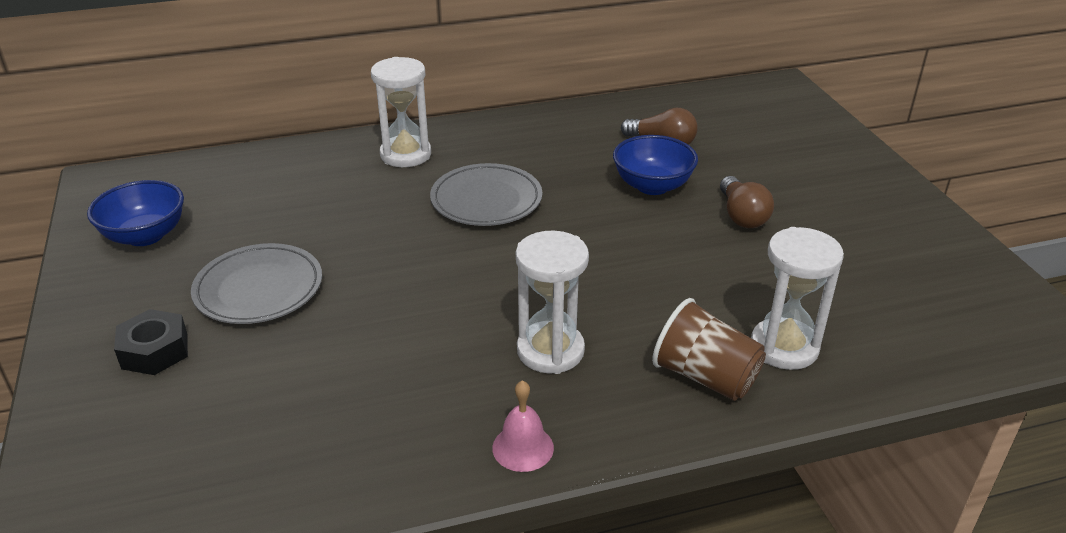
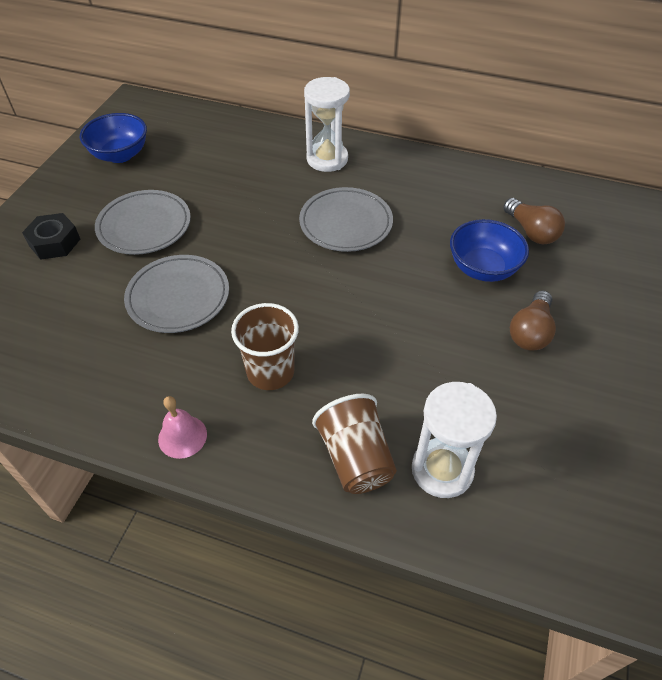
camera: 35 degrees right, 15 degrees up
white hourglass [516,231,589,374] -> brown cup [231,303,299,390]
none -> grey plate [124,255,229,333]

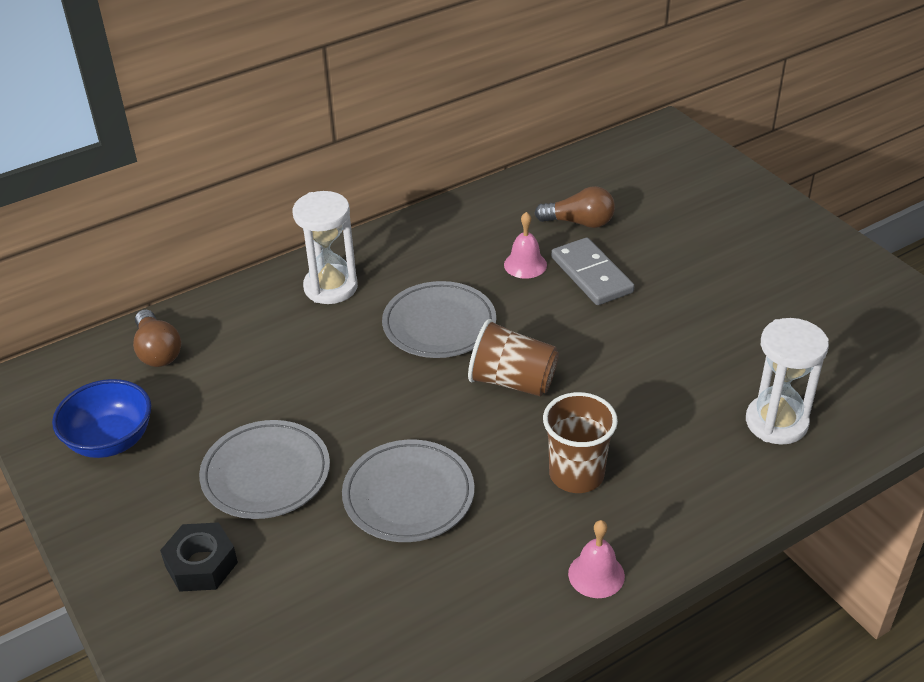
camera: 50 degrees left, 10 degrees down
brown cup [312,394,397,494] -> brown cup moved to [468,319,559,397]
blue bowl [450,219,529,282] -> grey domino [551,237,635,305]
brown light bulb [510,290,556,351] -> brown light bulb moved to [133,309,181,367]
none -> pink bell [504,212,547,279]

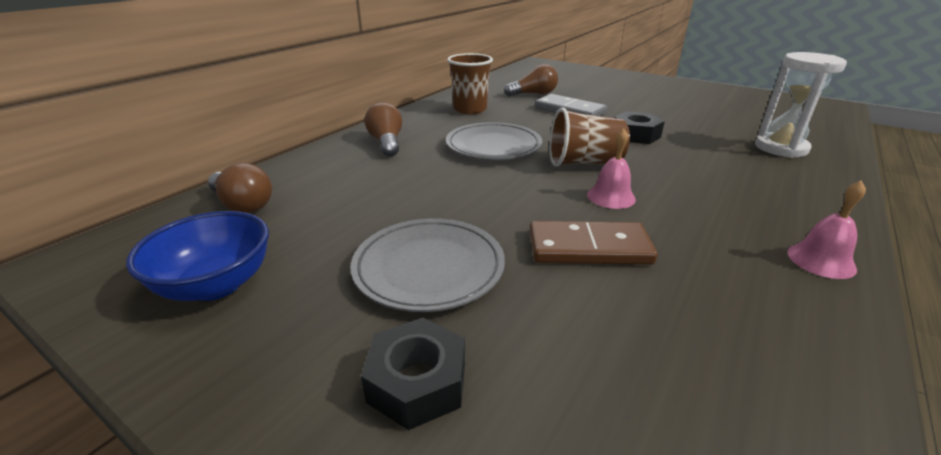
camera: 25 degrees left, 10 degrees down
white hourglass [293,191,358,304] -> brown light bulb [365,102,402,157]
grey plate [342,440,475,542] -> brown domino [530,221,657,265]
pink bell [504,212,547,279] -> pink bell moved to [587,128,636,209]
brown cup [543,392,618,493] -> brown cup moved to [447,53,493,114]
none -> black nut [614,111,665,144]

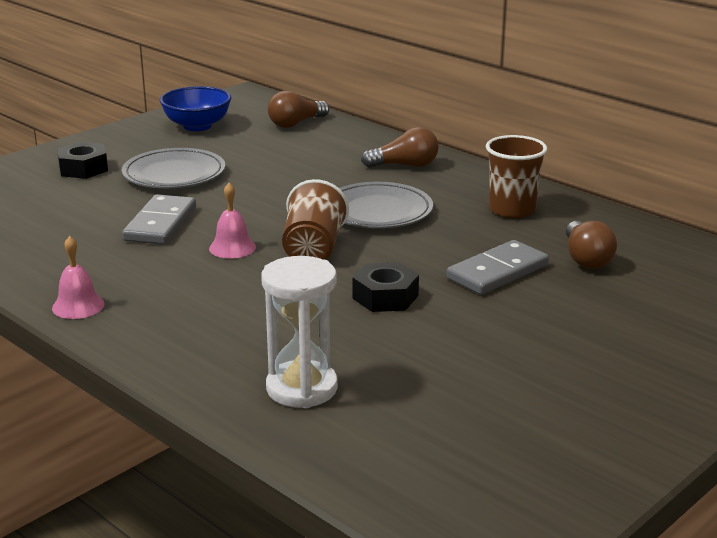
camera: 100 degrees right, 5 degrees down
brown domino [530,221,657,265] -> grey domino [122,194,196,245]

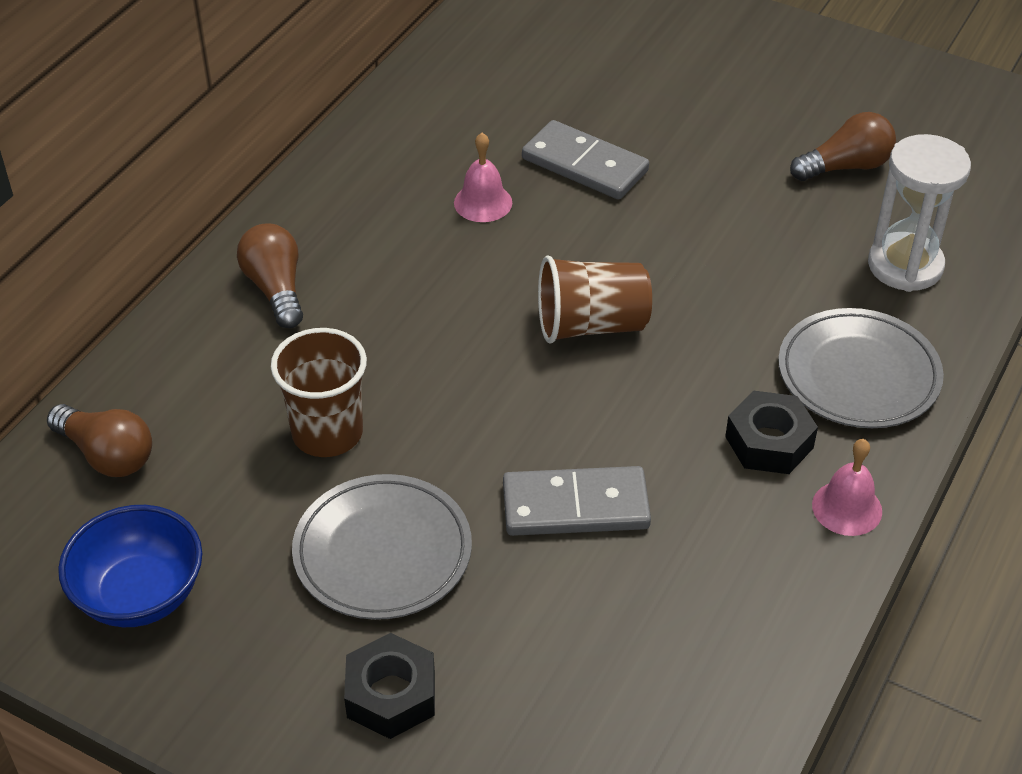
camera: 105 degrees left, 20 degrees up
pink bell [209,183,256,258] -> pink bell moved to [454,133,512,222]
grey plate [339,182,433,228] -> grey plate moved to [778,308,944,428]
black nut [352,262,419,312] -> black nut moved to [725,391,818,474]
brown cup [486,135,547,218] -> brown cup moved to [271,328,367,457]
brown light bulb [566,221,617,269] -> brown light bulb moved to [790,112,896,181]

